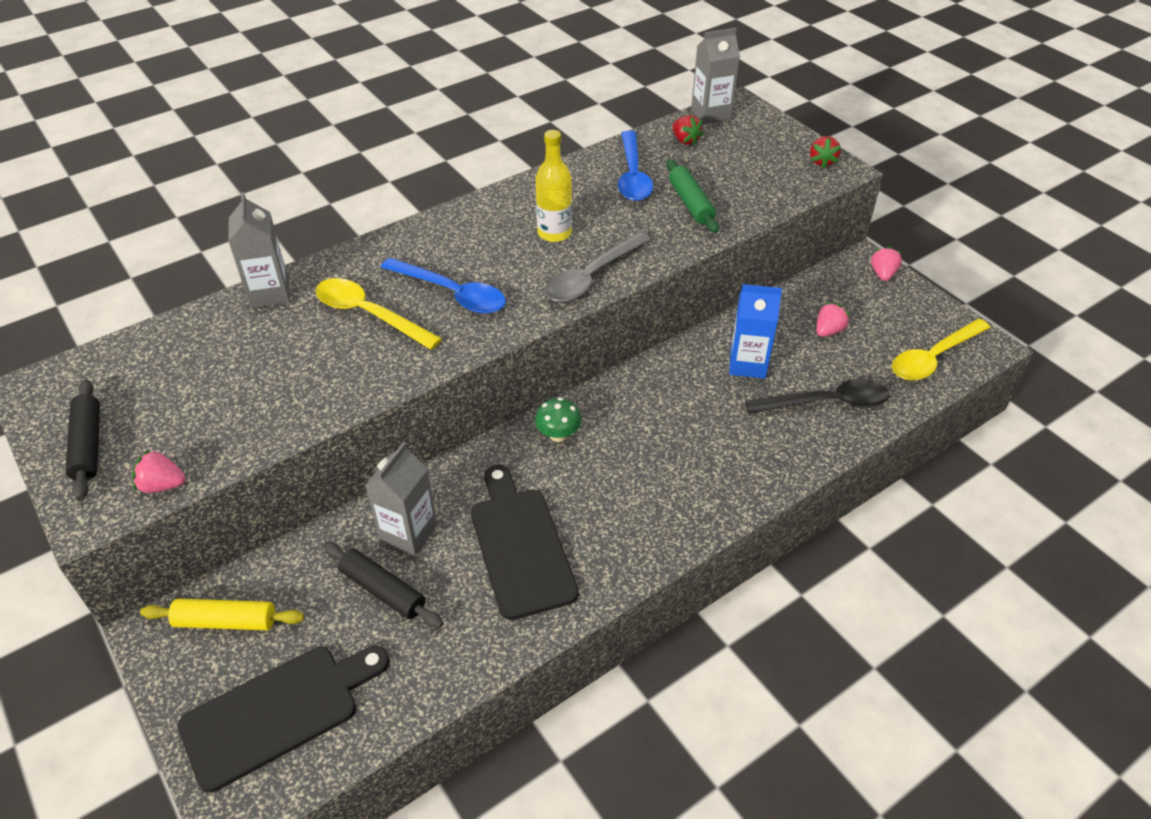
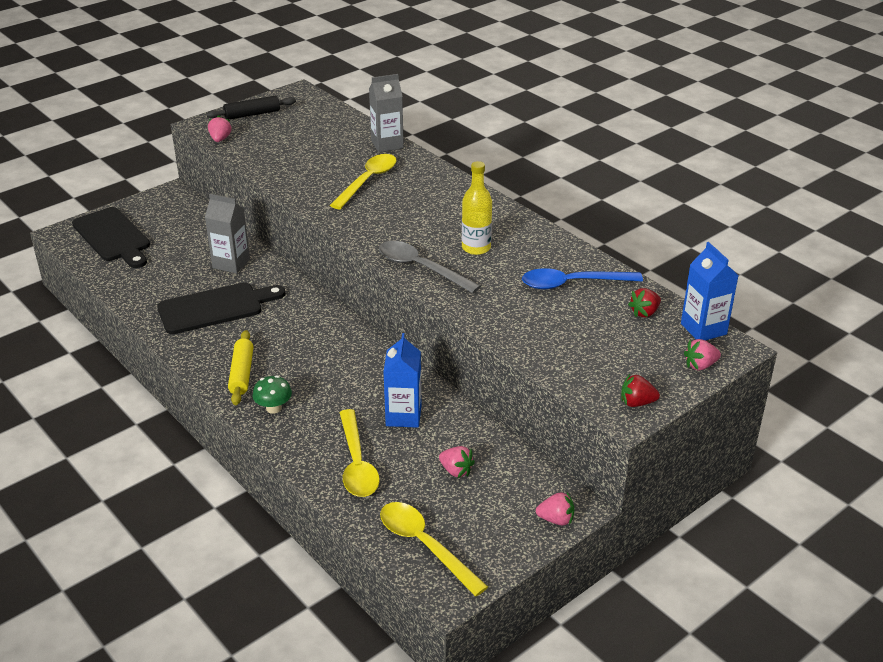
camera: 85 degrees right, 10 degrees down
yellow rolling pin [140,599,304,630] -> yellow rolling pin moved to [228,330,253,405]
black rolling pin [323,542,444,628] -> none
blue spoon [381,258,506,314] -> none
green mushroom [535,397,581,442] -> green mushroom moved to [253,375,292,414]
green rolling pin [666,159,719,233] -> none
grey carton [691,28,740,124] -> blue carton [681,242,739,341]
black spoon [745,379,889,413] -> yellow spoon [339,409,380,497]
none -> pink strawberry [684,339,721,370]

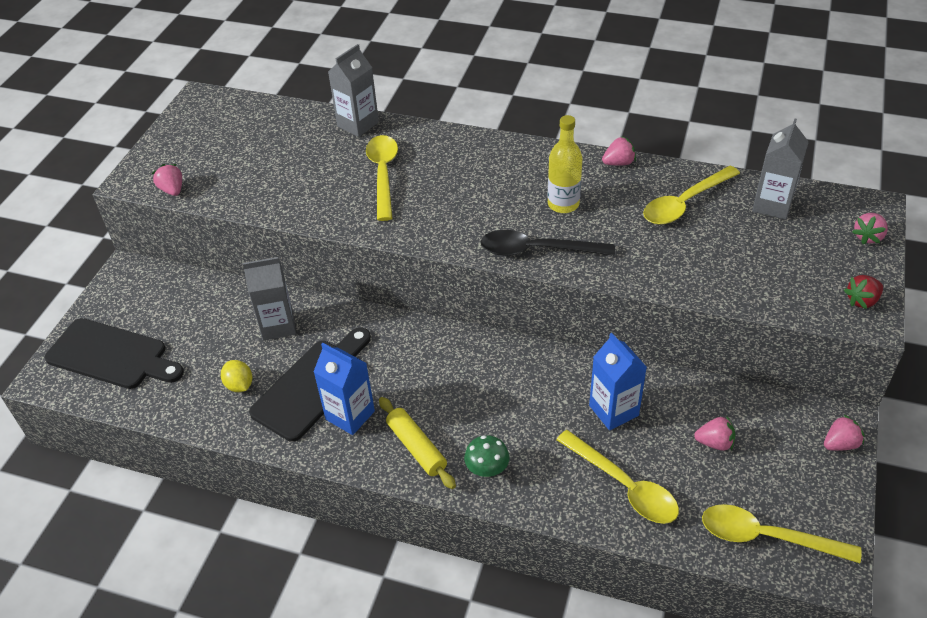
camera: 30 degrees left, 10 degrees up
black rolling pin [207,96,296,120] -> none
grey spoon [379,241,481,293] -> black spoon [481,230,615,256]
blue spoon [522,268,643,289] -> yellow spoon [643,166,740,225]
red strawberry [628,288,661,317] -> grey carton [752,119,809,219]
blue carton [681,242,739,341] -> blue carton moved to [314,343,375,435]
none -> yellow lemon [221,360,252,392]
none -> pink strawberry [602,136,636,166]

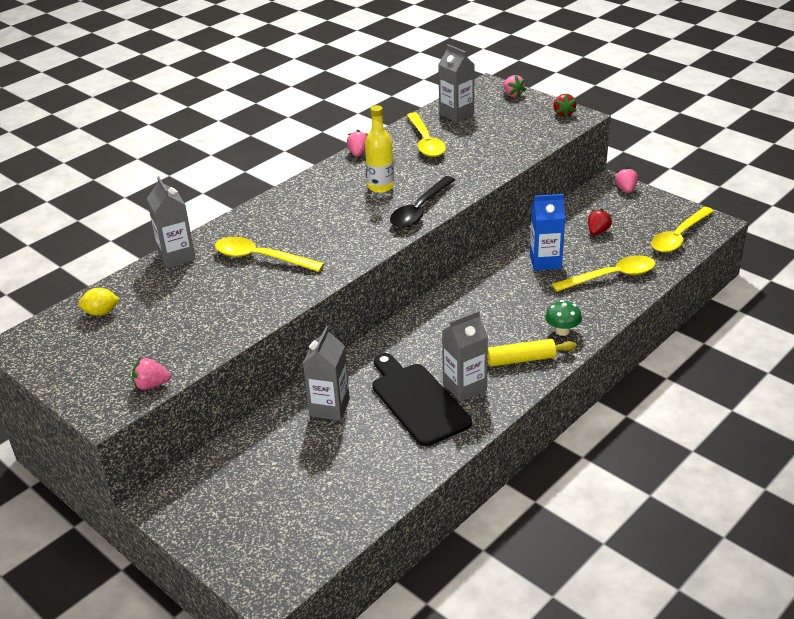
camera: 65 degrees left, 10 degrees down
black cutting board [45,318,184,389] -> none
yellow lemon [221,360,252,392] -> yellow lemon moved to [78,288,120,316]
blue carton [314,343,375,435] -> grey carton [442,310,488,402]
pink strawberry [694,415,735,451] -> red strawberry [588,208,612,235]

